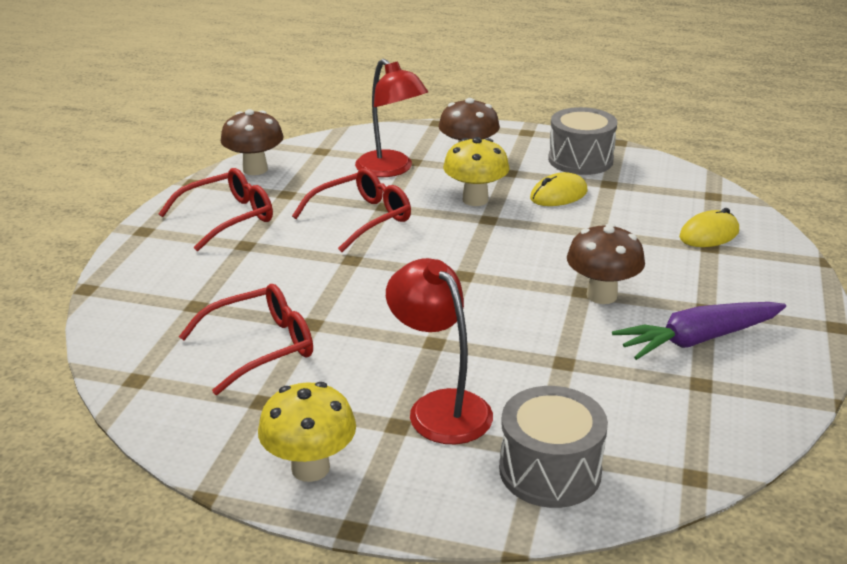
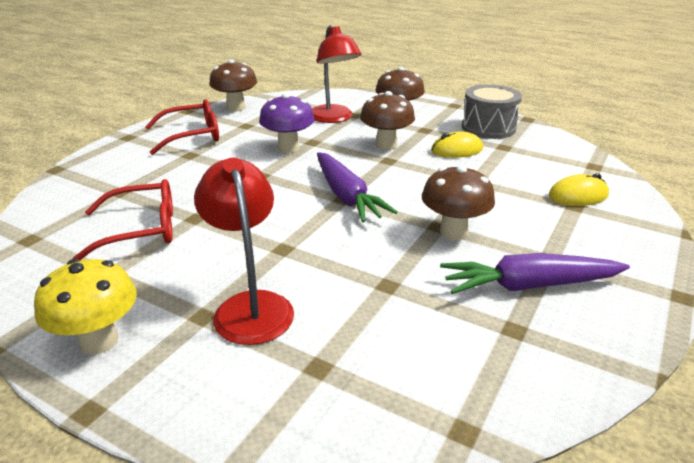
camera: 15 degrees right, 0 degrees up
red glasses [292,168,411,252] -> purple mushroom [259,93,315,153]
yellow mushroom [443,137,510,206] -> brown mushroom [360,91,415,150]
grey drum [499,386,608,508] -> none
none -> purple carrot [317,152,398,222]

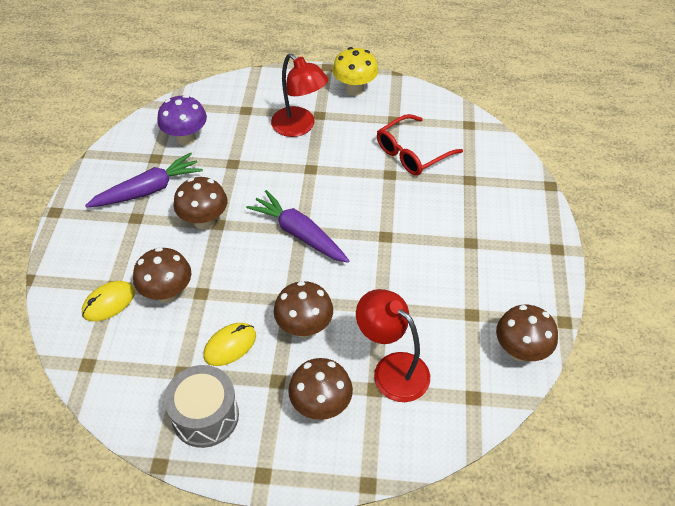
camera: 155 degrees right, 20 degrees up
red glasses [145,99,219,155] -> none
purple mushroom [259,93,315,153] -> purple mushroom moved to [157,95,207,146]
none -> brown mushroom [133,247,191,303]

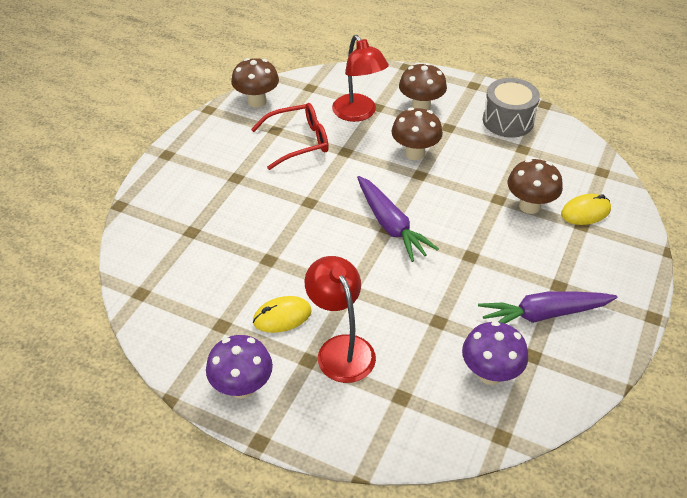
camera: 160 degrees left, 5 degrees down
brown mushroom [173,177,227,230] -> none
yellow mouse [203,323,256,366] -> yellow mouse moved to [253,296,312,333]
yellow mushroom [332,47,378,96] -> purple mushroom [206,335,273,399]
red glasses [377,114,463,176] -> red glasses moved to [251,103,329,170]

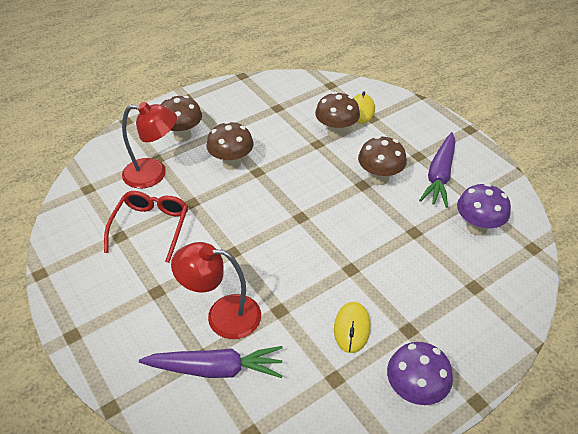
camera: 60 degrees left, 0 degrees up
brown mushroom [231,58,279,108] -> brown mushroom moved to [358,136,407,185]
red lamp [305,256,376,383] -> red lamp moved to [171,242,261,339]
purple carrot [357,176,439,262] -> purple carrot moved to [139,346,283,378]
grey drum [483,78,540,138] -> none

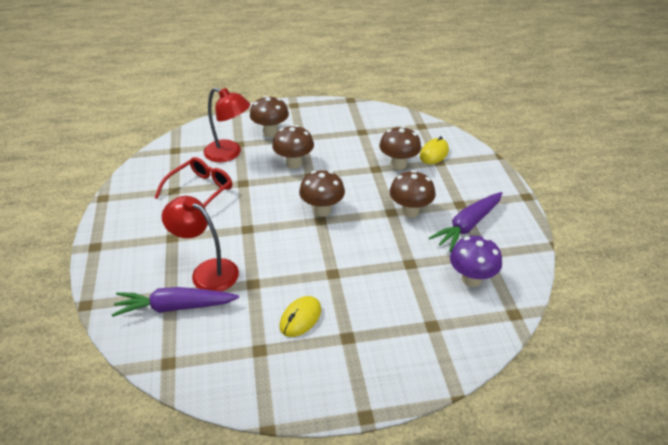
camera: 25 degrees right, 5 degrees down
purple carrot [139,346,283,378] -> purple carrot turned 150 degrees clockwise [112,287,239,317]
purple mushroom [387,342,453,405] -> none
none -> brown mushroom [299,170,345,217]

